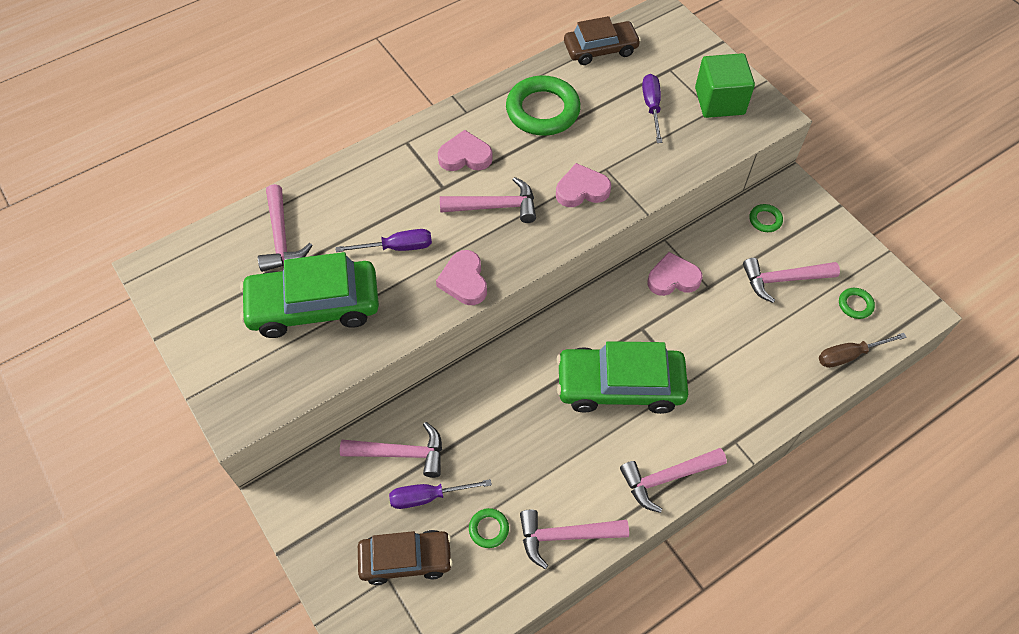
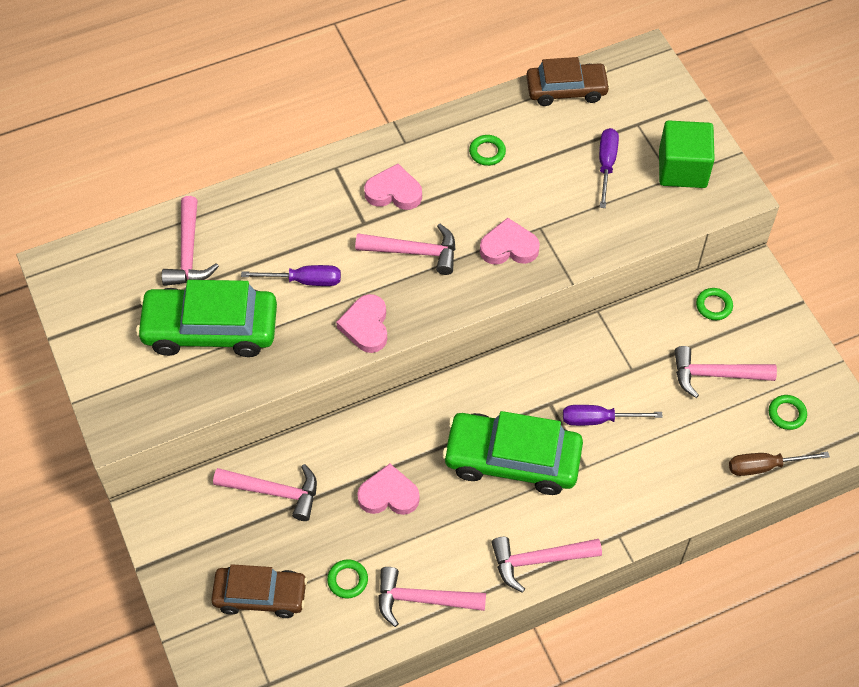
camera: 10 degrees right, 0 degrees up
purple screwdriver [389,479,492,509] -> purple screwdriver moved to [563,405,663,426]
green ring [506,75,581,136] -> green ring [469,135,506,166], size x0.45
pink heart [647,252,703,296] -> pink heart moved to [357,464,420,515]

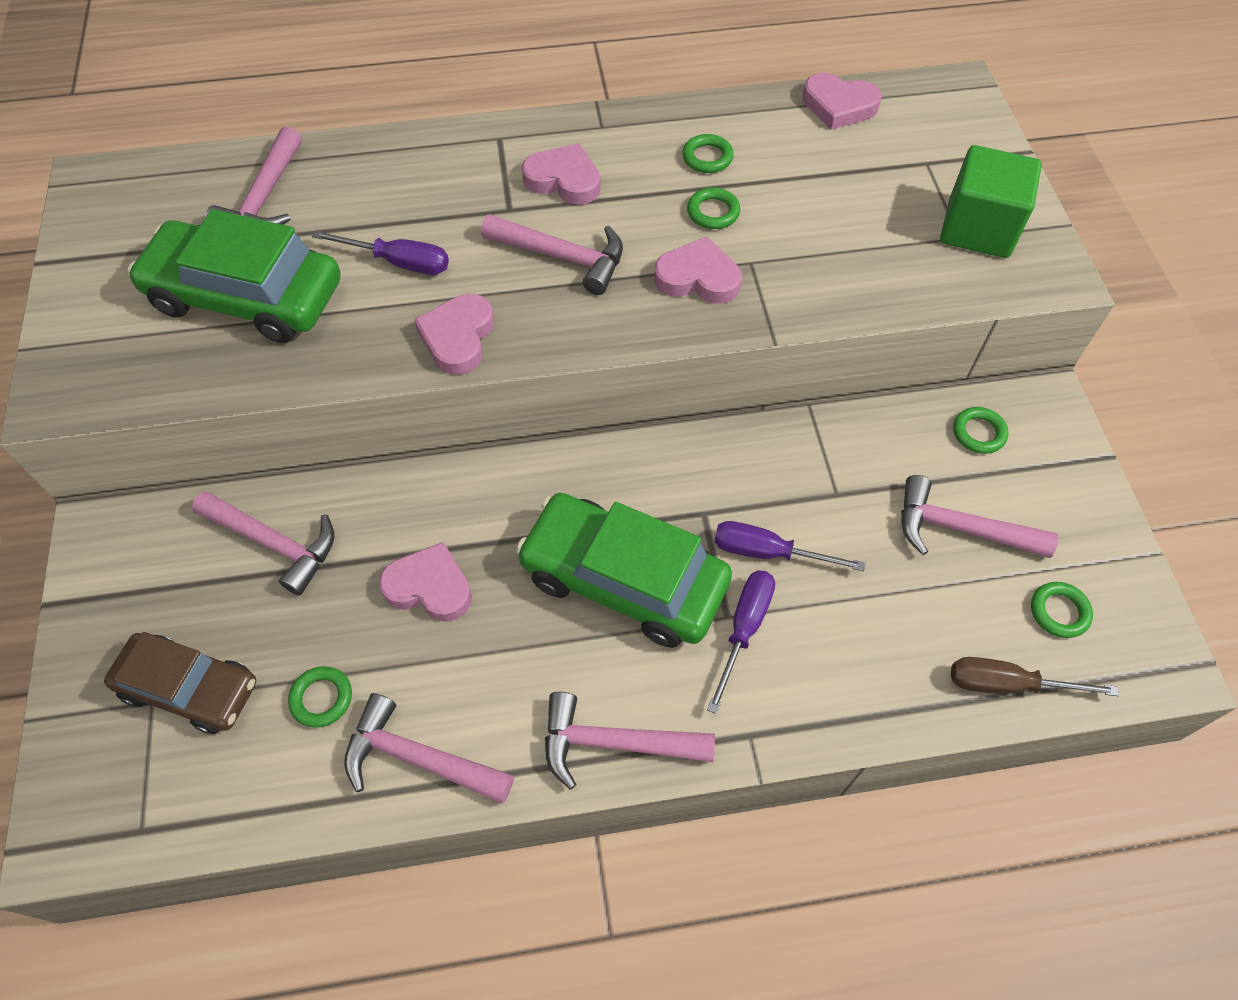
camera: 15 degrees right, 0 degrees up
brown car [526,57,610,106] -> pink heart [803,73,881,130]
purple screwdriver [599,128,619,208] -> purple screwdriver moved to [707,570,775,714]
none -> green ring [687,188,740,229]

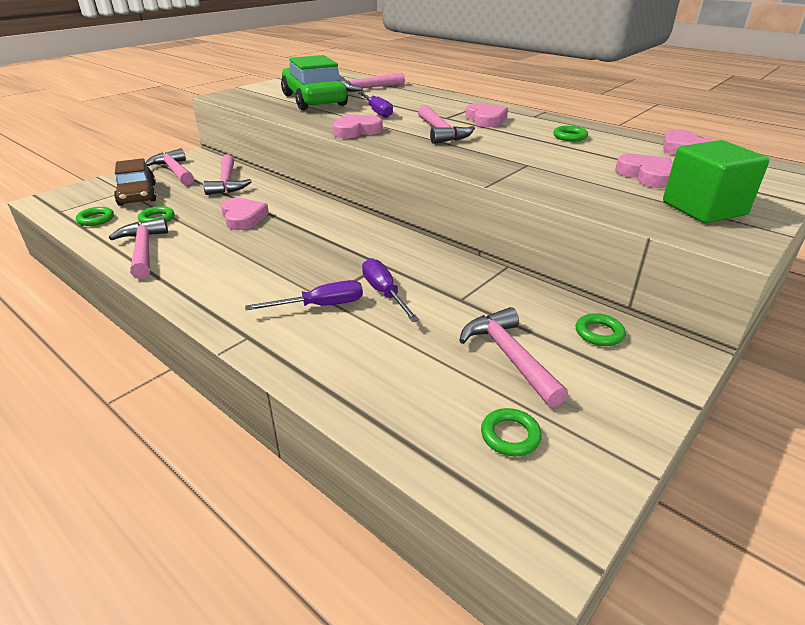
camera: 50 degrees right, 25 degrees down
green car [516,493,732,648] -> none
pink hammer [545,692,715,790] -> pink hammer moved to [145,148,194,185]
pink heart [654,236,742,304] -> pink heart moved to [615,154,673,188]
green ring [687,188,740,229] -> green ring moved to [76,207,114,226]
brown screwdriver [951,657,1119,696] -> none

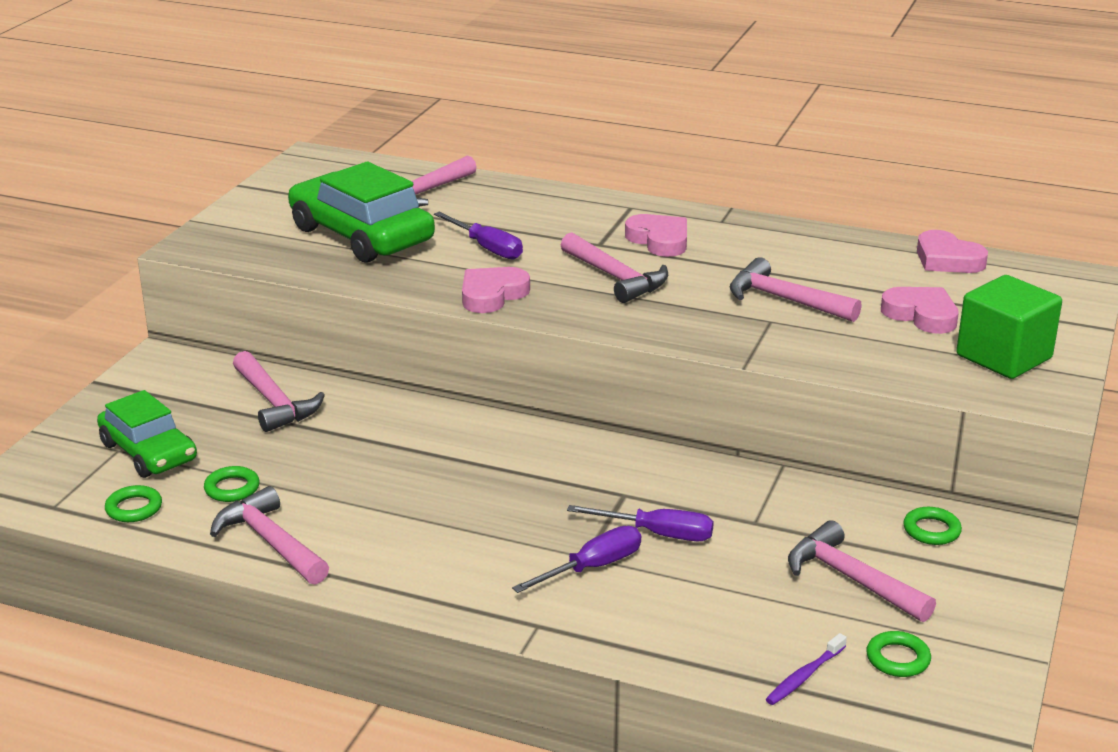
camera: 20 degrees left, 5 degrees down
brown car [114,158,156,206] -> green car [97,390,197,478]
pink hammer [145,148,194,185] -> pink hammer moved to [730,257,862,322]
pink heart [221,198,269,230] -> none
purple screwdriver [362,258,419,322] -> purple screwdriver turned 150 degrees clockwise [567,505,714,541]
green ring [553,126,588,141] -> none
none -> purple toothbrush [766,633,847,705]

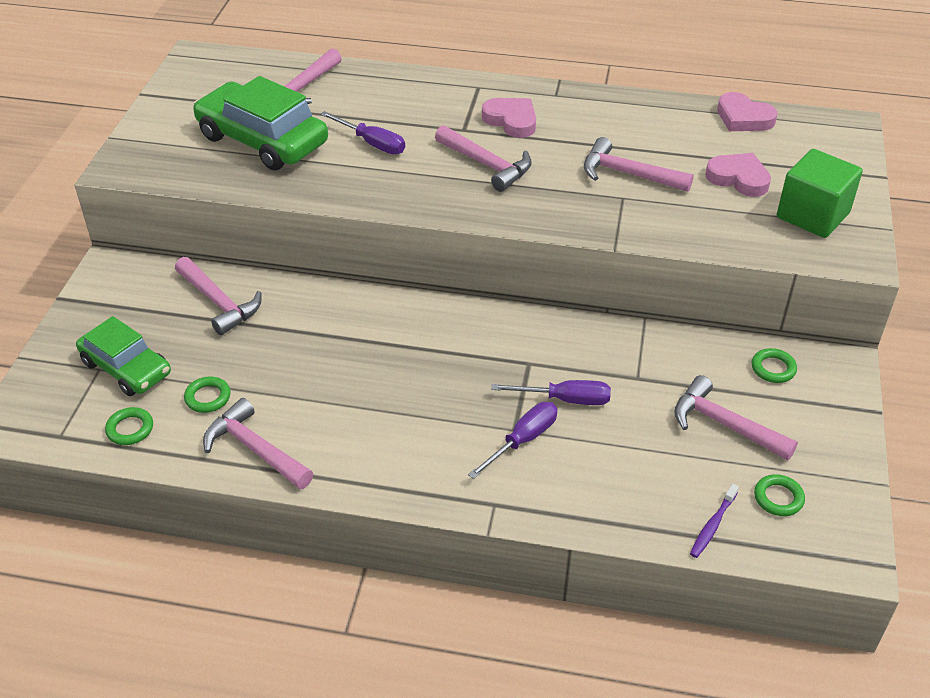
camera: 10 degrees left, 15 degrees up
pink heart [462,267,530,313] -> none

